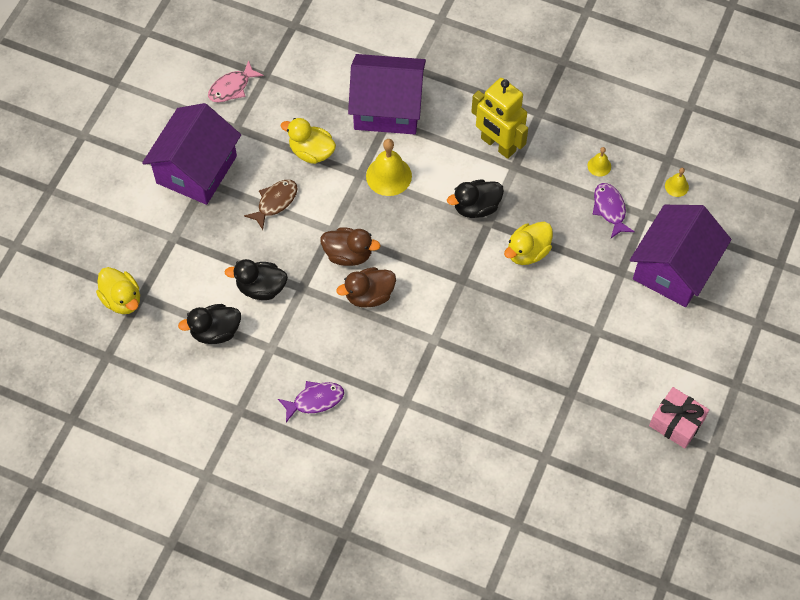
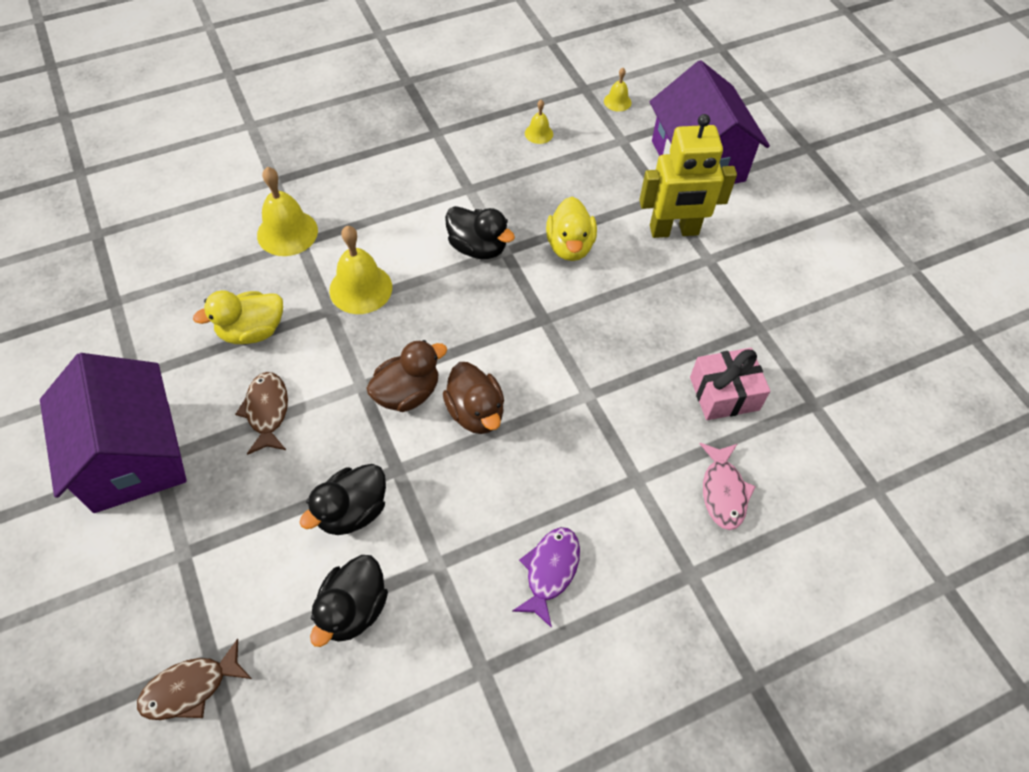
camera: 50 degrees left, 5 degrees down
yellow duck [96,267,140,314] -> brown fish [137,639,252,720]
pink fish [208,60,264,102] -> pink fish moved to [700,443,756,530]
brown duck [336,267,396,307] -> brown duck turned 45 degrees counterclockwise [443,362,504,434]
purple house [348,54,426,134] -> yellow bell [257,167,318,256]
black duck [447,179,504,218] -> black duck turned 75 degrees counterclockwise [445,206,515,259]
yellow robot [471,78,528,159] -> yellow robot moved to [639,114,737,238]
purple fish [592,183,635,238] -> none
pink gift [649,387,709,449] -> pink gift moved to [690,348,770,420]

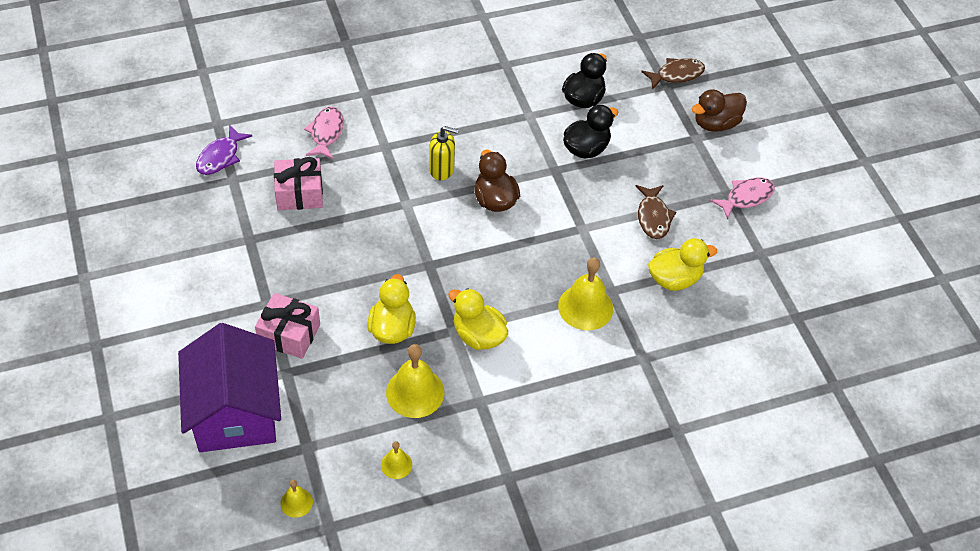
camera: 175 degrees left, 5 degrees down
purple house [40,353,187,513] -> pink fish [710,178,775,220]
yellow bell [257,167,318,256] -> yellow bell moved to [386,344,444,418]
brown duck [366,340,447,412] -> brown duck moved to [692,90,747,132]
black duck [445,206,515,259] -> yellow duck [448,288,508,350]
purple fish [512,527,580,628] -> purple fish moved to [196,125,252,175]
yellow robot [639,114,737,238] -> pink gift [255,293,320,359]
none -> yellow soap dispenser [429,126,458,181]

